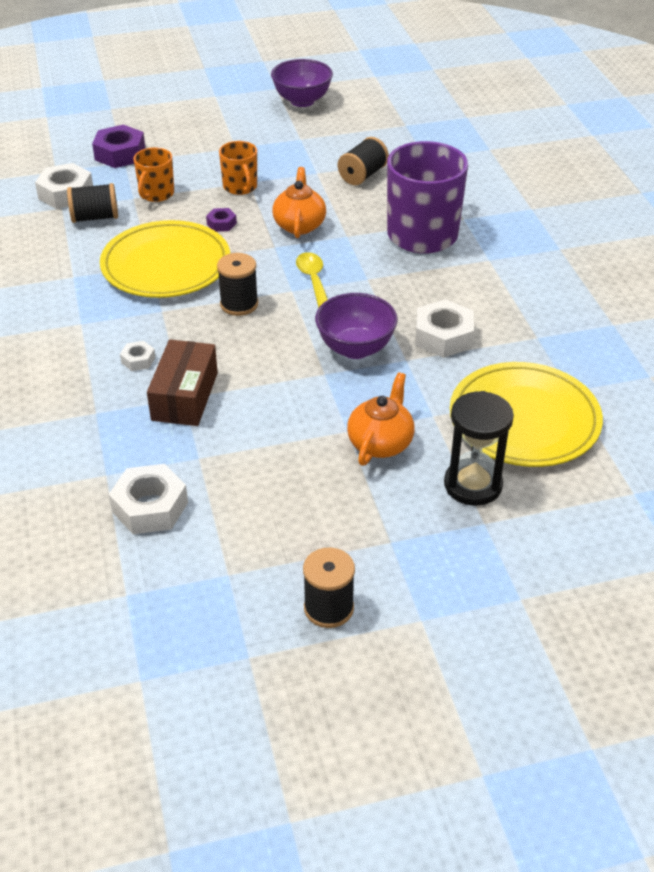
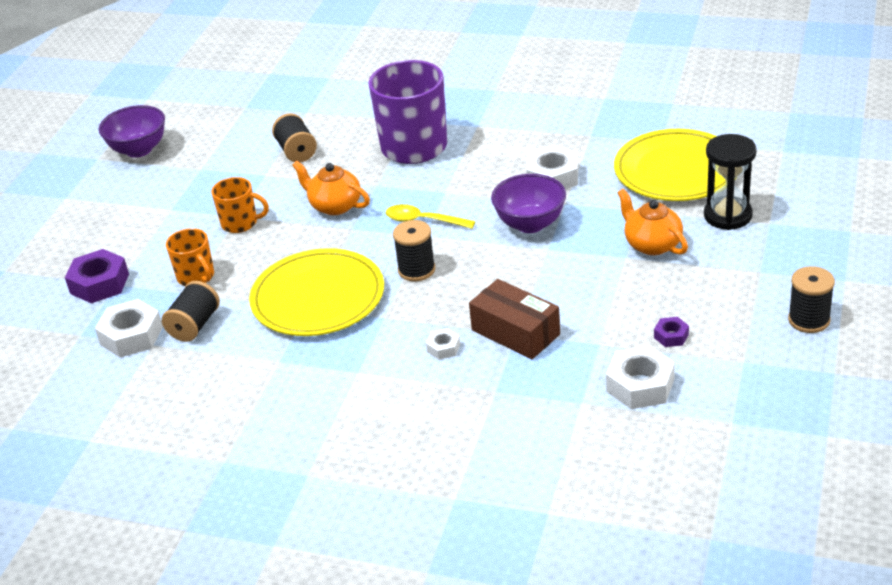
camera: 55 degrees left, 5 degrees down
purple nut [206,208,237,232] -> purple nut moved to [654,317,689,347]

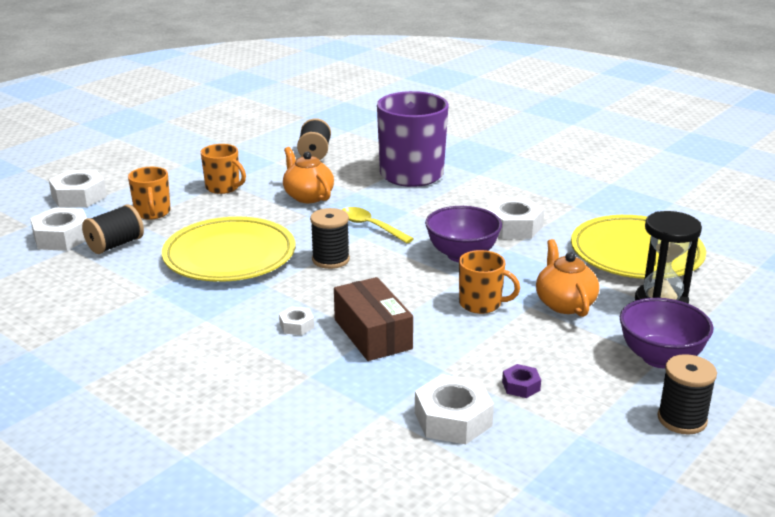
camera: 20 degrees right, 10 degrees down
purple nut [65,249,129,303] -> white nut [49,170,107,208]
purple bowl [99,105,165,158] -> purple bowl moved to [620,298,713,369]
none -> orange mug [459,250,520,314]

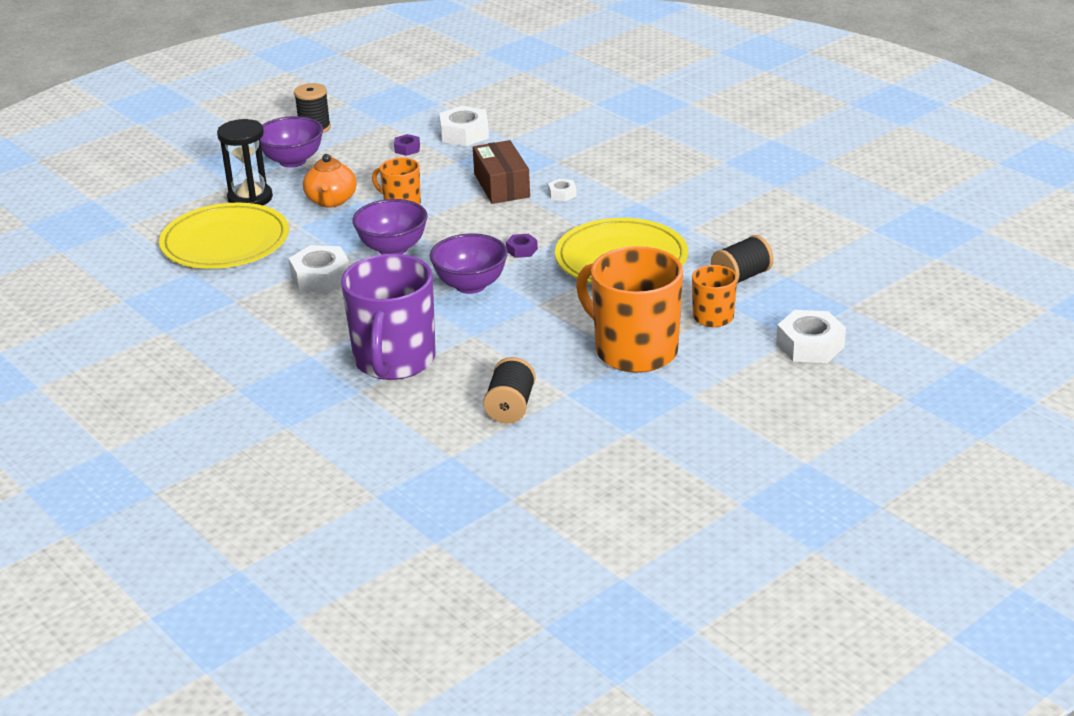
camera: 170 degrees left, 5 degrees up
white nut [30,207,87,251] -> none
orange mug [201,144,246,194] -> orange mug [576,246,683,373], size x1.95
orange teapot [283,147,334,203] -> none
black spool [310,208,350,269] -> purple nut [506,234,538,258]
yellow spoon [342,207,414,243] -> purple bowl [430,234,508,294]

